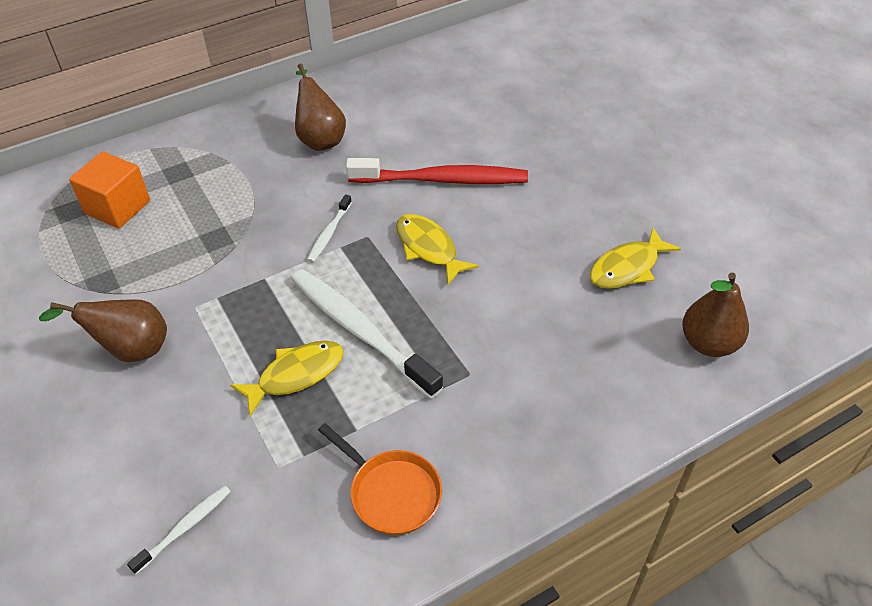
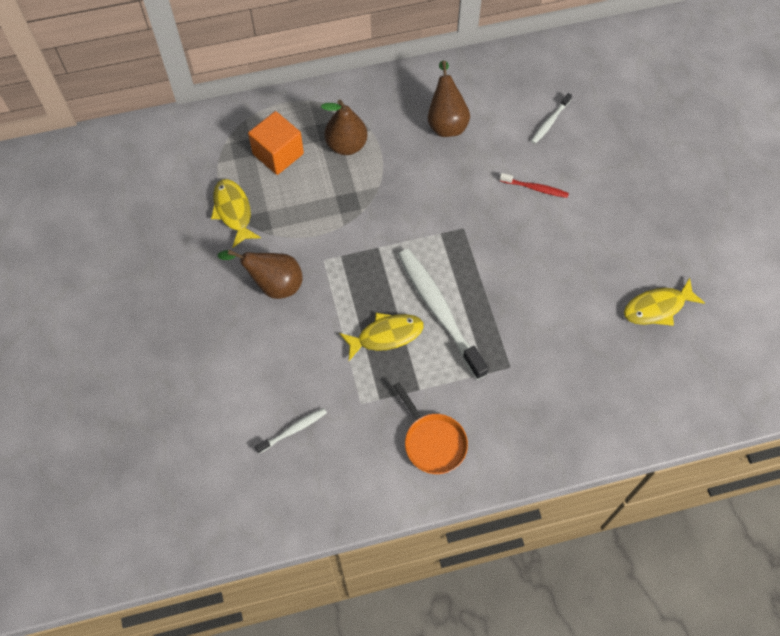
camera: 15 degrees right, 15 degrees up
white toothbrush [307,194,352,263] -> white toothbrush moved to [531,93,572,144]
red toothbrush [346,158,528,184] -> red toothbrush [500,173,569,198], size x0.47
yellow fish [396,214,479,285] -> yellow fish moved to [211,179,261,248]
brown pear [682,272,749,357] -> brown pear moved to [321,100,367,155]

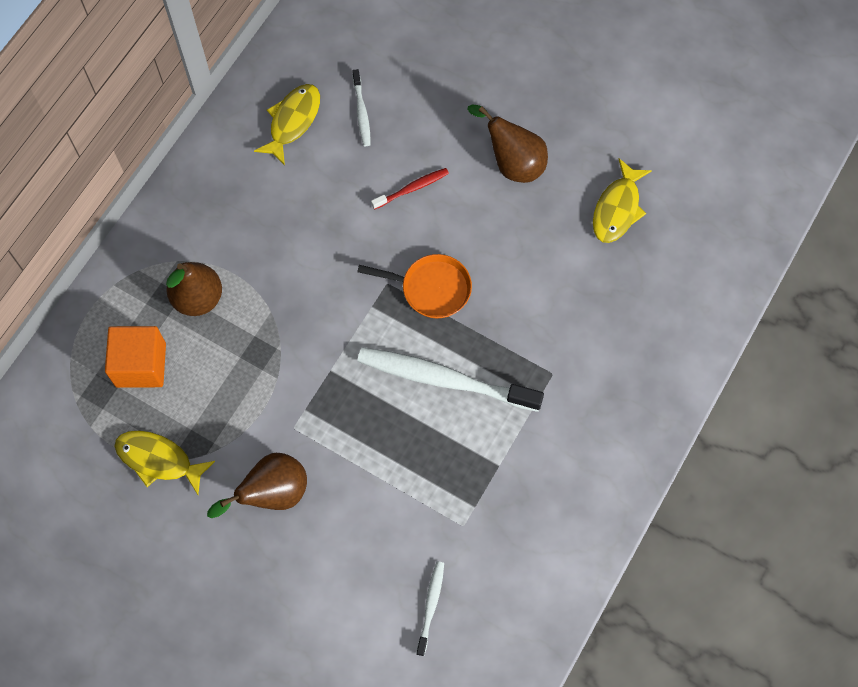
camera: 45 degrees left, 5 degrees up
yellow fish [339,313,424,361] -> yellow fish moved to [254,84,320,166]
orange pan [393,382,468,474] -> orange pan moved to [357,254,472,318]
brown pear [428,61,470,137] -> brown pear moved to [467,105,548,183]

